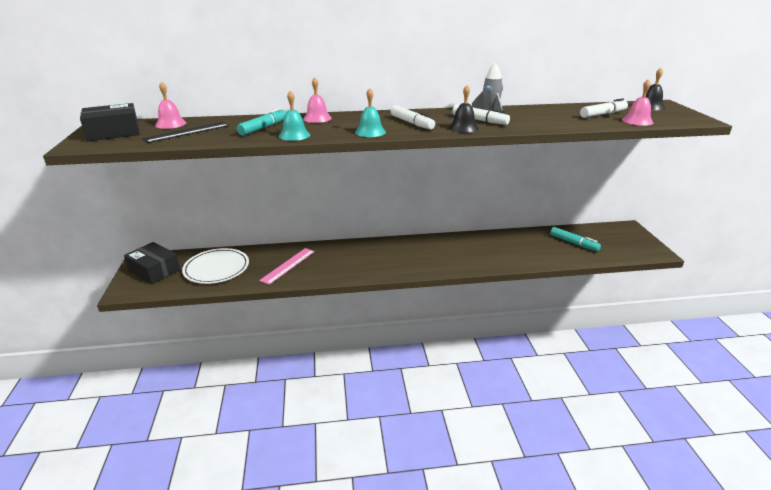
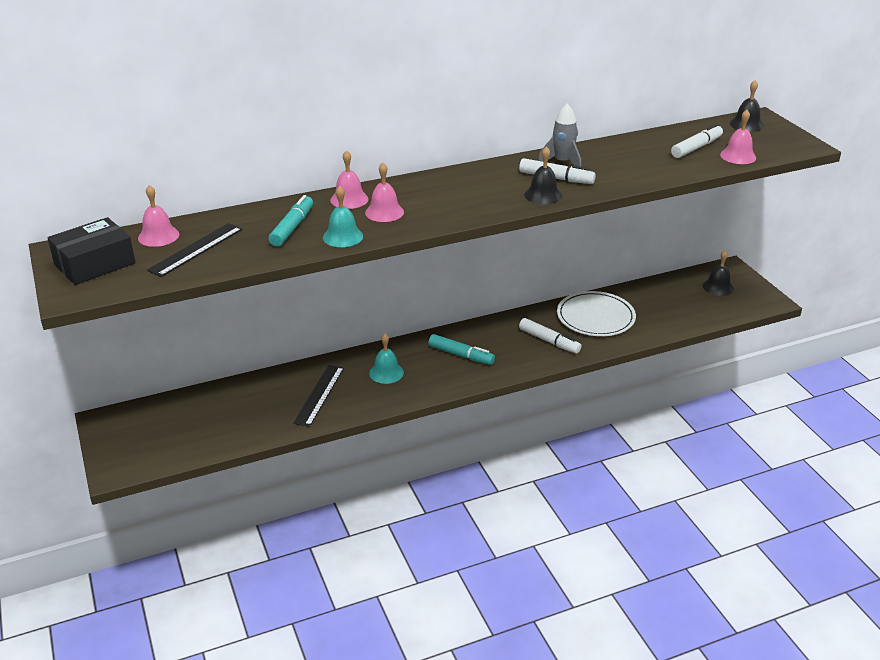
camera: 15 degrees left, 5 degrees up
black box [124,242,180,284] -> none
white plate [182,248,249,284] -> white plate moved to [557,291,636,336]
pink ruler [259,248,315,285] -> black ruler [293,365,344,427]
turquoise bell [355,88,386,137] -> turquoise bell moved to [369,334,404,384]
white marker [391,105,435,129] -> white marker moved to [519,318,581,353]
turquoise marker [550,227,601,251] -> turquoise marker moved to [429,334,495,365]
none -> pink bell [365,163,404,222]
none -> black bell [702,250,734,296]

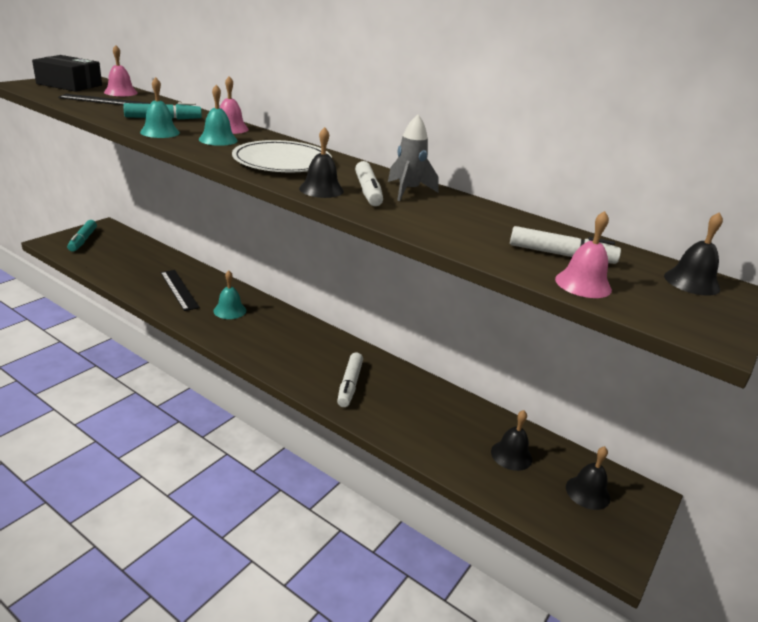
camera: 55 degrees right, 5 degrees down
black ruler [293,365,344,427] -> black ruler turned 75 degrees clockwise [160,270,200,311]
pink bell [365,163,404,222] -> turquoise bell [199,85,238,146]
turquoise marker [429,334,495,365] -> turquoise marker moved to [67,220,97,252]
white plate [557,291,636,336] -> white plate moved to [232,140,332,172]
none -> black bell [491,410,532,471]

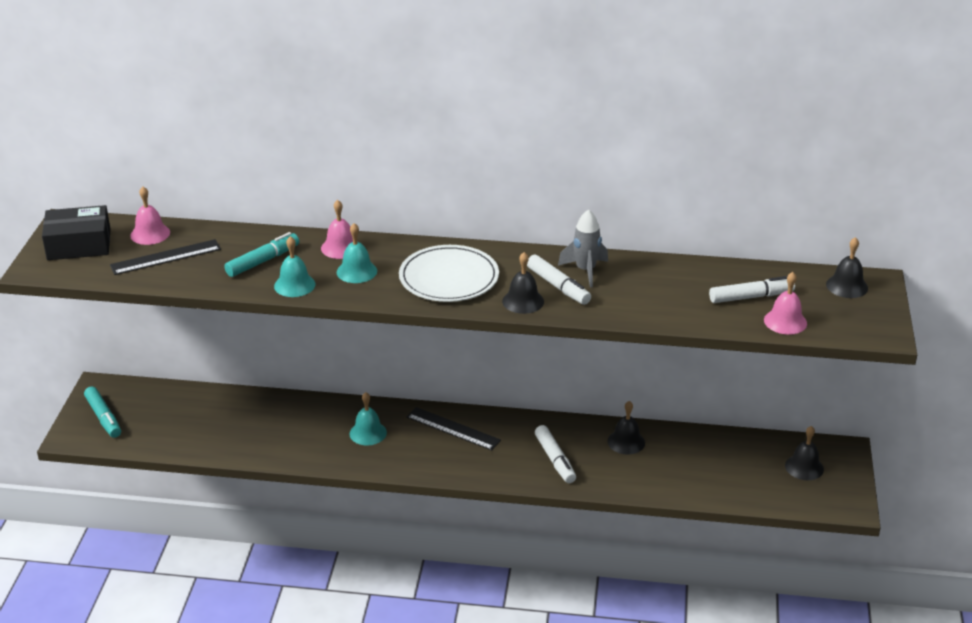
camera: 25 degrees left, 5 degrees up
black ruler [160,270,200,311] -> black ruler moved to [407,407,501,451]
black bell [491,410,532,471] -> black bell moved to [607,401,645,455]

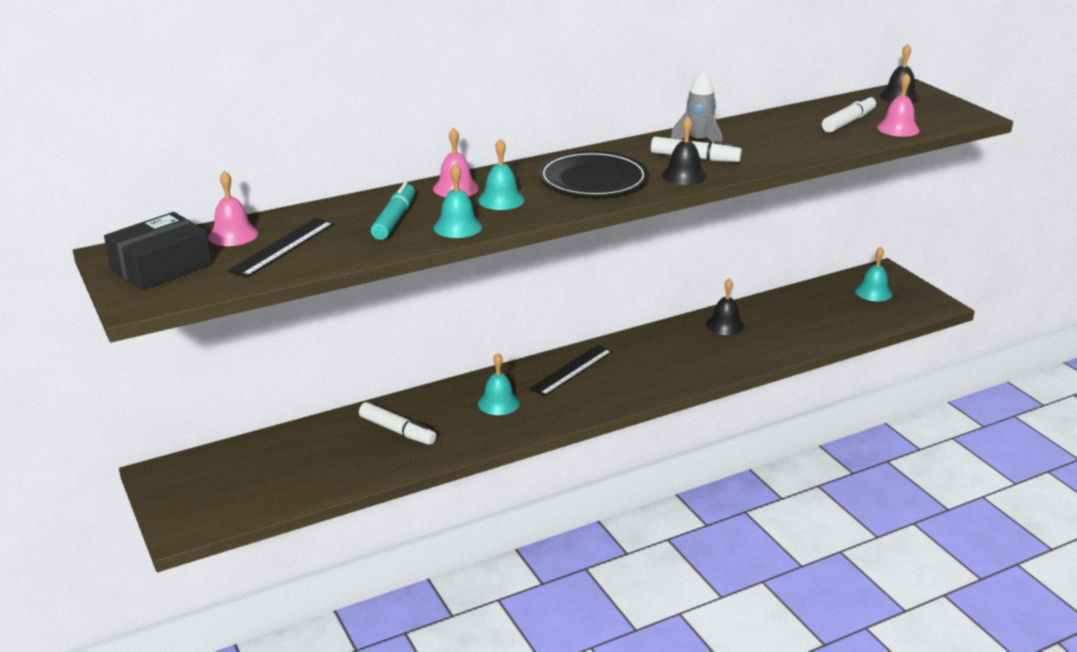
camera: 35 degrees left, 5 degrees down
turquoise marker [84,386,121,438] -> none
white plate [399,245,499,302] -> black plate [538,151,649,197]
black ruler [407,407,501,451] -> black ruler turned 45 degrees counterclockwise [529,345,613,396]
white marker [535,425,576,483] -> white marker moved to [359,402,437,445]
black bell [785,426,824,480] -> turquoise bell [855,247,892,301]

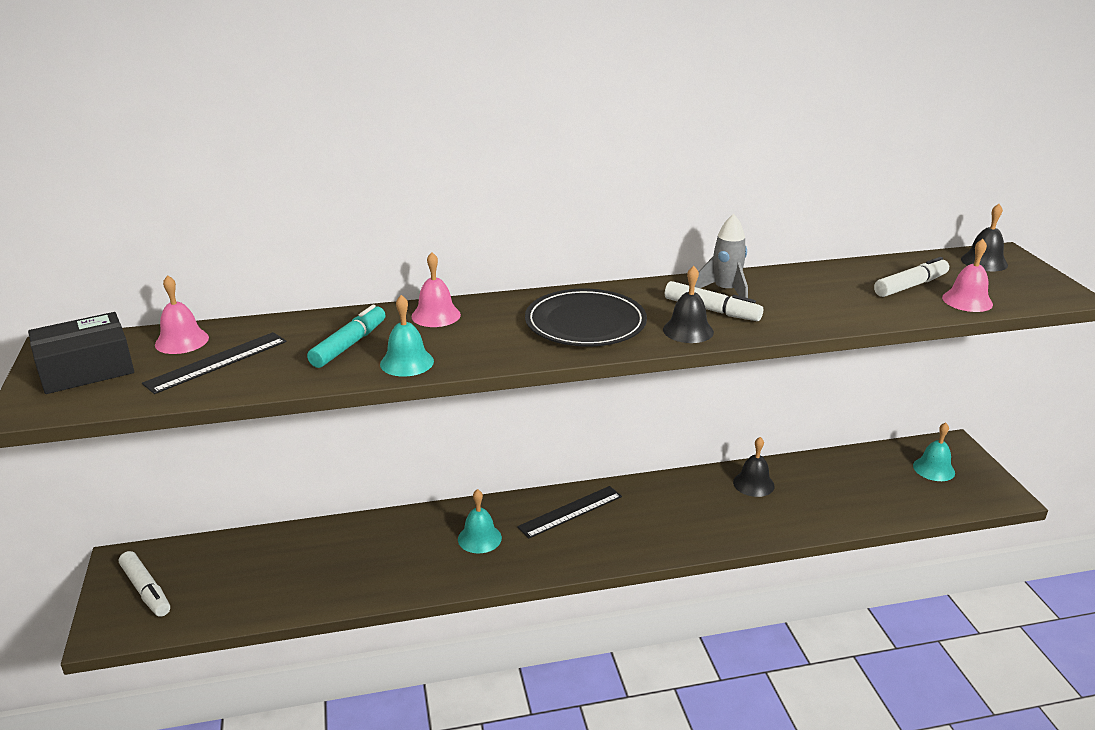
camera: 15 degrees right, 0 degrees up
white marker [359,402,437,445] -> white marker moved to [119,551,170,617]
turquoise bell [478,138,525,210] -> none

